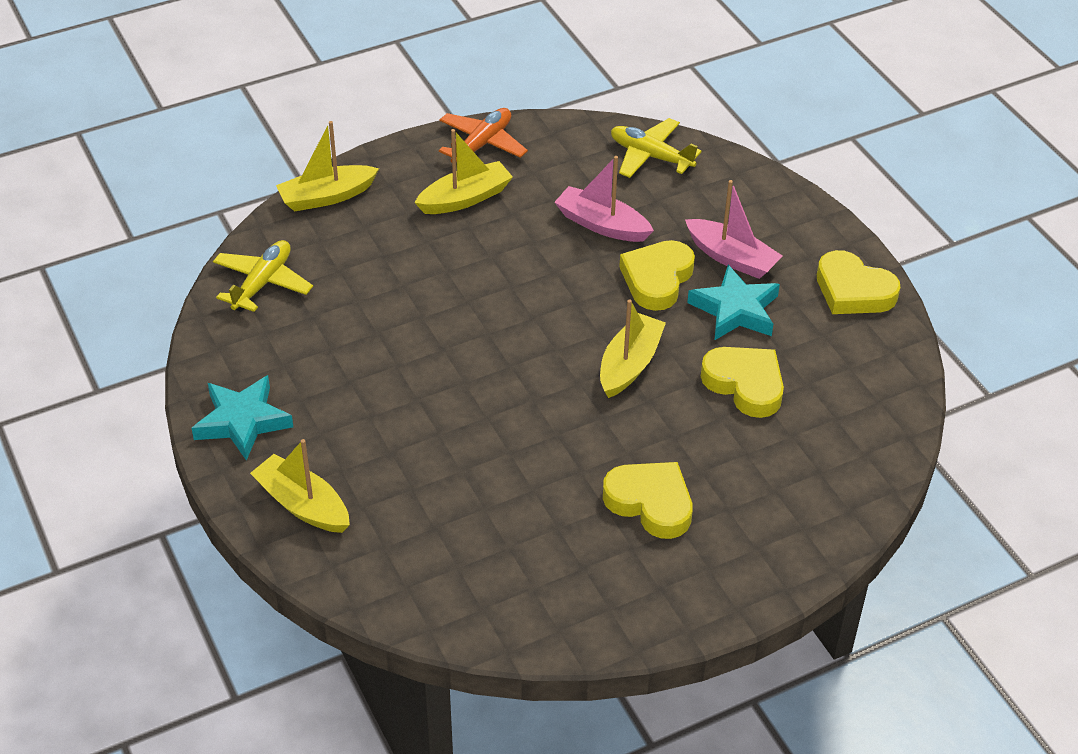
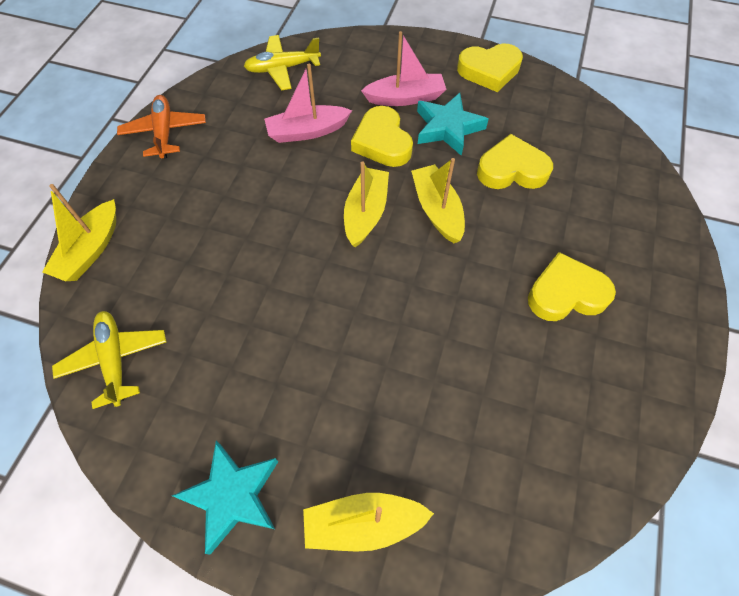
camera: 45 degrees left, 15 degrees up
yellow boat [414,129,513,214] -> yellow boat moved to [344,161,389,247]

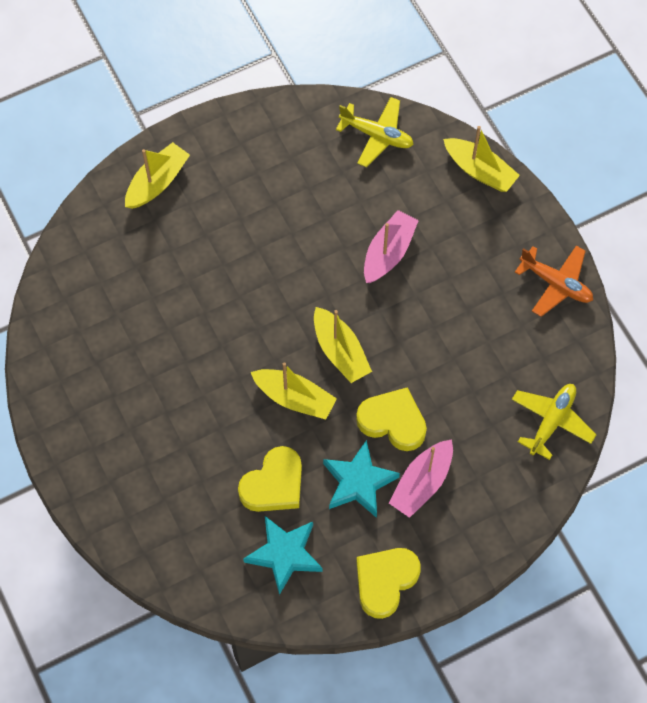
camera: 135 degrees right, 5 degrees up
yellow boat [42,184,116,281] -> yellow boat turned 150 degrees clockwise [443,126,520,192]
turquoise star [172,441,278,555] -> turquoise star moved to [243,516,322,595]
pink boat [264,64,352,143] -> pink boat moved to [364,210,419,283]
yellow heart [528,252,616,321] -> none

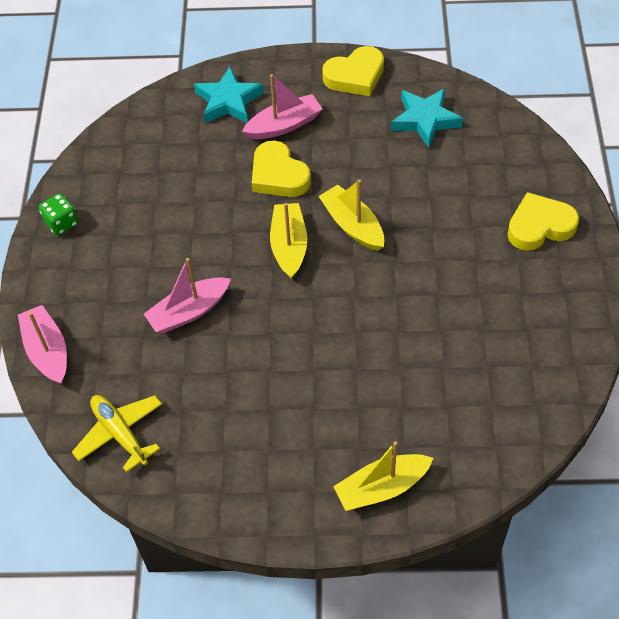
camera: 150 degrees left, 10 degrees down
yellow heart [238,446,302,512] -> yellow heart moved to [507,192,579,251]
turquoise star [323,440,400,518] -> turquoise star moved to [194,67,264,123]
yellow boat [443,126,520,192] -> pink boat [18,305,67,384]
yellow plane [512,384,597,460] -> none
orange plane [515,246,593,317] -> green dice [39,193,79,236]

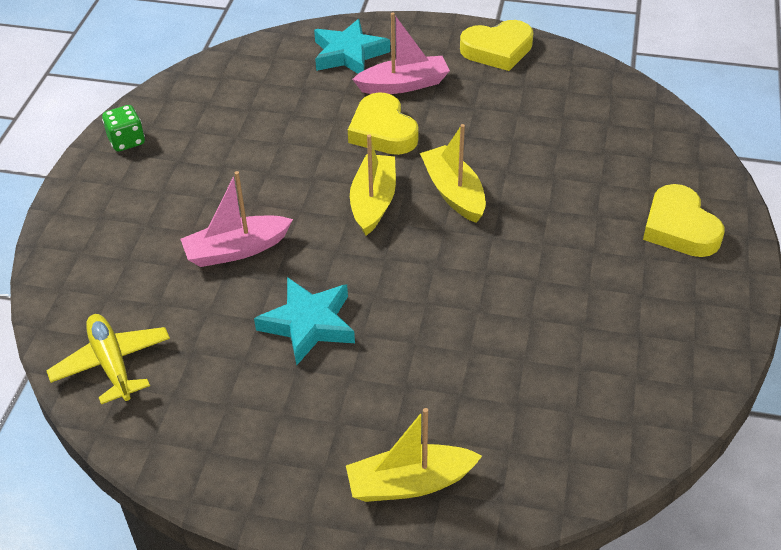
camera: 10 degrees right, 10 degrees down
pink boat [18,305,67,384] -> none
turquoise star [391,88,463,148] -> turquoise star moved to [254,277,355,365]
yellow heart [507,192,579,251] -> yellow heart turned 105 degrees counterclockwise [643,184,725,257]

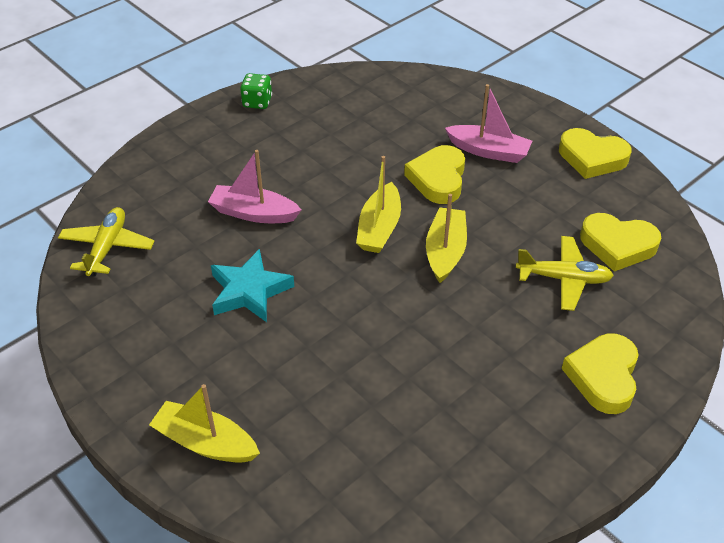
camera: 35 degrees right, 0 degrees up
turquoise star [314,19,390,74] -> none
yellow boat [350,134,396,236] -> yellow boat turned 150 degrees clockwise [356,156,401,253]
none -> yellow plane [516,236,614,311]
none -> yellow heart [580,213,661,272]

